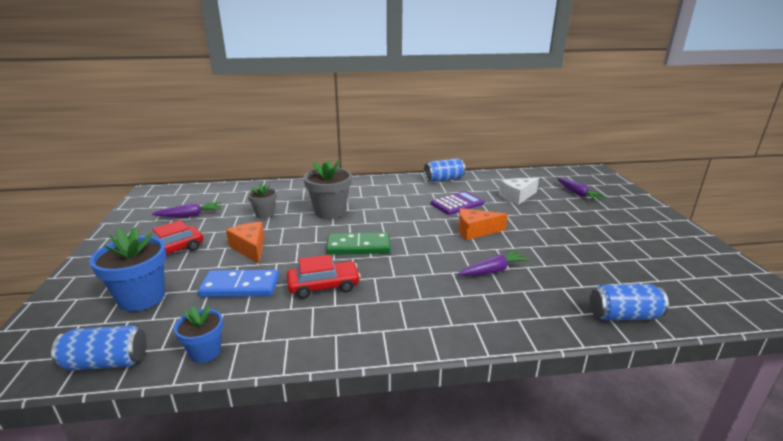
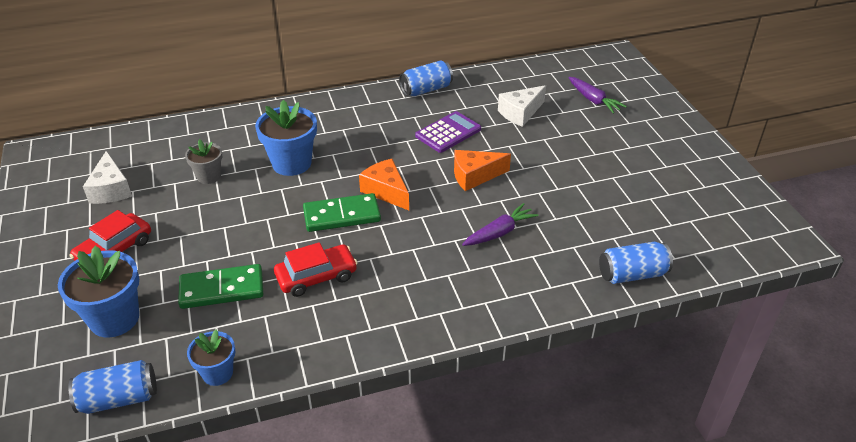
camera: 10 degrees left, 15 degrees up
purple carrot [152,202,221,217] -> white cheese [83,151,132,204]
blue domino [198,270,279,297] -> green domino [178,264,263,309]
orange cheese [226,222,264,264] -> orange cheese moved to [359,159,409,210]
grey flower pot [303,160,352,219] -> blue flower pot [255,100,317,176]

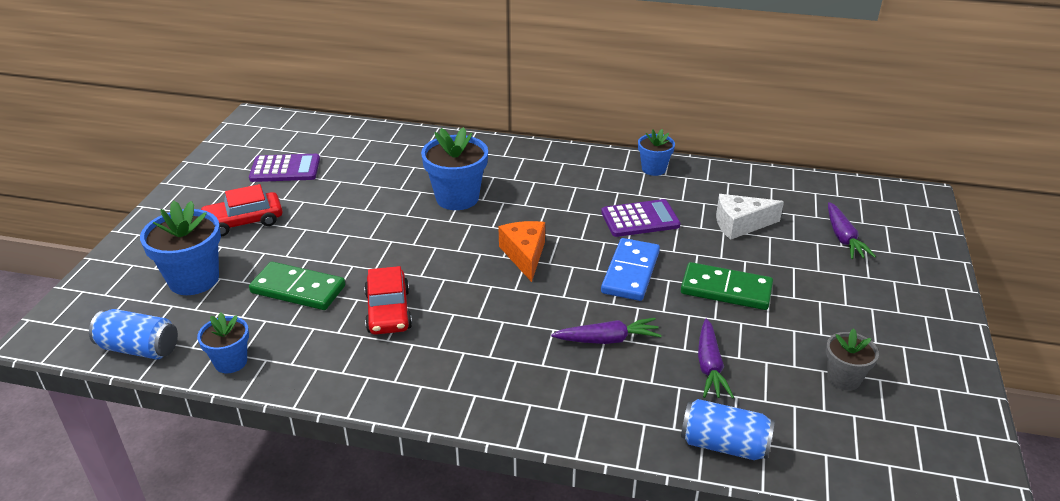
camera: 30 degrees right, 5 degrees down
white cheese [83,151,132,204] -> purple calculator [249,154,320,182]
grey flower pot [185,139,223,184] -> grey flower pot moved to [826,328,879,391]
red car [274,242,358,297] -> red car turned 75 degrees clockwise [364,266,412,335]
green domino [303,193,381,232] -> green domino moved to [681,262,773,310]
blue can [399,60,453,96] -> blue flower pot [638,129,675,176]
orange cheese [454,150,511,191] -> blue domino [601,238,660,301]
none -> purple carrot [698,319,734,399]

